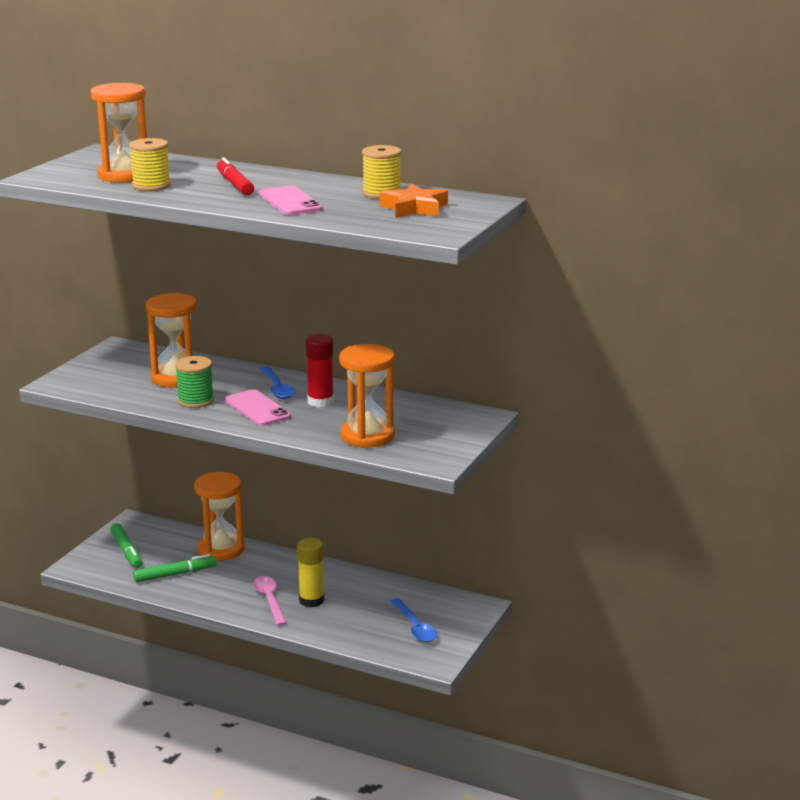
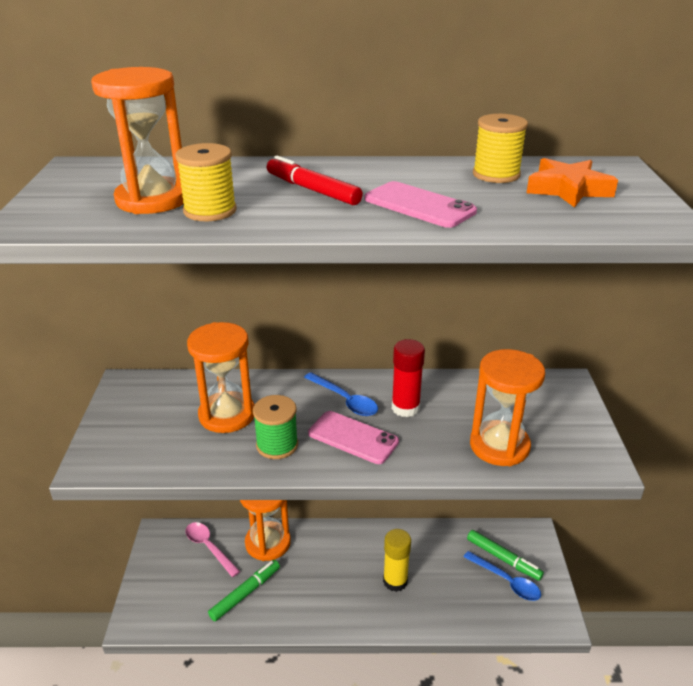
camera: 25 degrees left, 10 degrees up
green marker [110,523,142,568] -> green marker moved to [467,530,544,581]
pink spoon [253,576,287,626] -> pink spoon moved to [185,522,240,577]

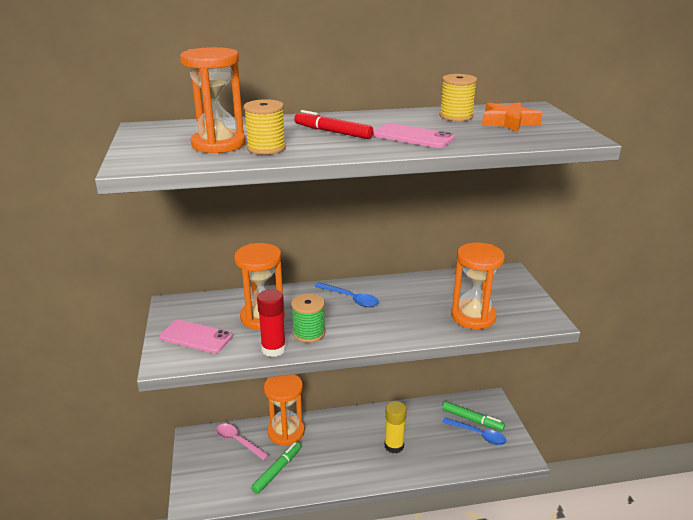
camera: 10 degrees left, 5 degrees down
pink phone [308,411,399,464] -> pink phone moved to [159,320,233,353]
red glue stick [392,339,425,417] -> red glue stick moved to [257,289,286,357]

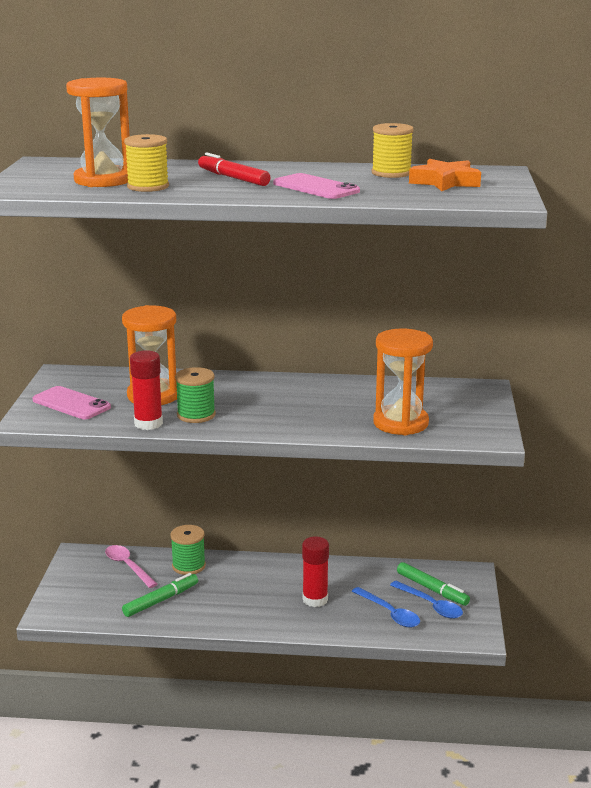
camera: 15 degrees right, 5 degrees down
orange hourglass [264,374,305,446] -> green spool [170,525,206,575]
blue spoon [314,282,379,307] -> blue spoon moved to [352,587,420,628]
yellow glue stick [385,401,407,453] -> red glue stick [302,536,329,607]

